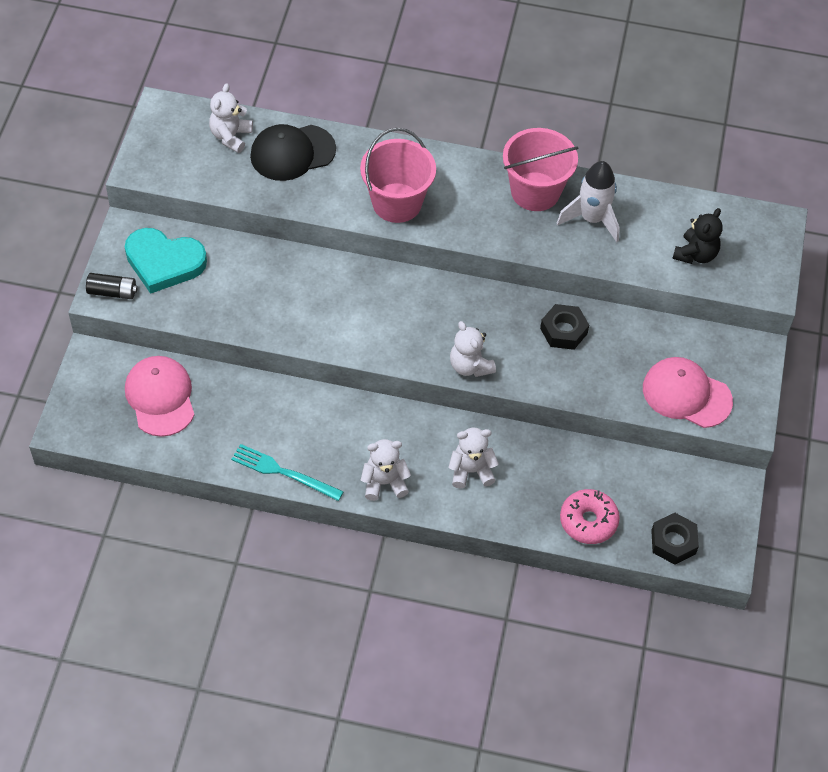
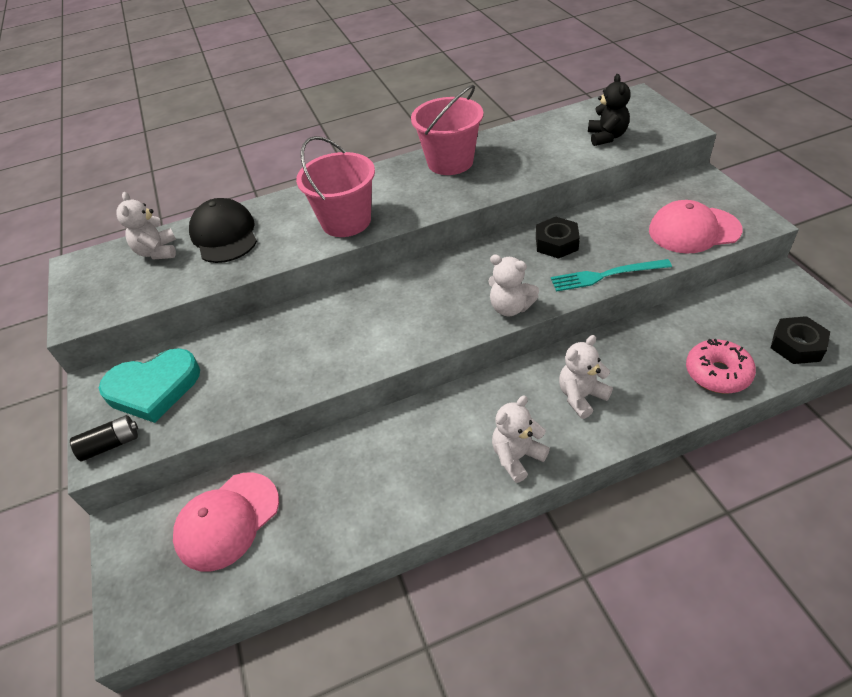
camera: 25 degrees left, 10 degrees down
pink cap [125,356,194,437] -> pink cap turned 90 degrees counterclockwise [173,472,279,571]
turquoise fork [231,444,344,501] -> turquoise fork moved to [551,259,672,292]
black cap [250,124,336,181] -> black cap turned 120 degrees clockwise [189,198,257,263]
white rocket [557,161,620,242] -> none

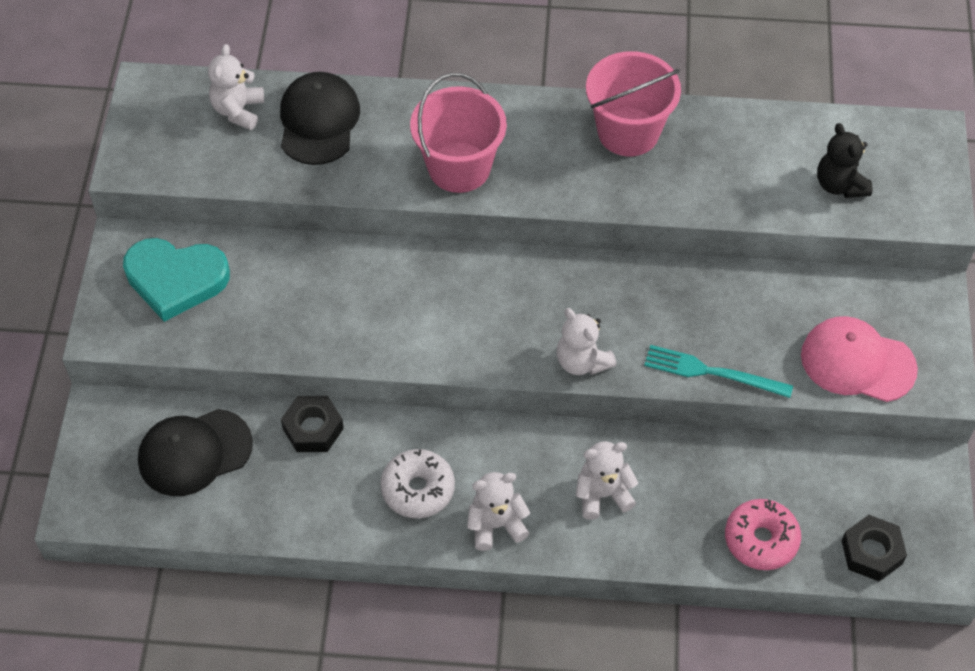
camera: 20 degrees right, 10 degrees up
black battery [70,415,138,461] -> none
pink cap [173,472,279,571] -> black cap [138,409,253,496]
black nut [536,217,580,259] -> black nut moved to [281,396,344,452]
black teddy bear [588,74,631,146] -> black teddy bear turned 135 degrees clockwise [817,123,873,198]
none -> white donut [380,449,455,518]

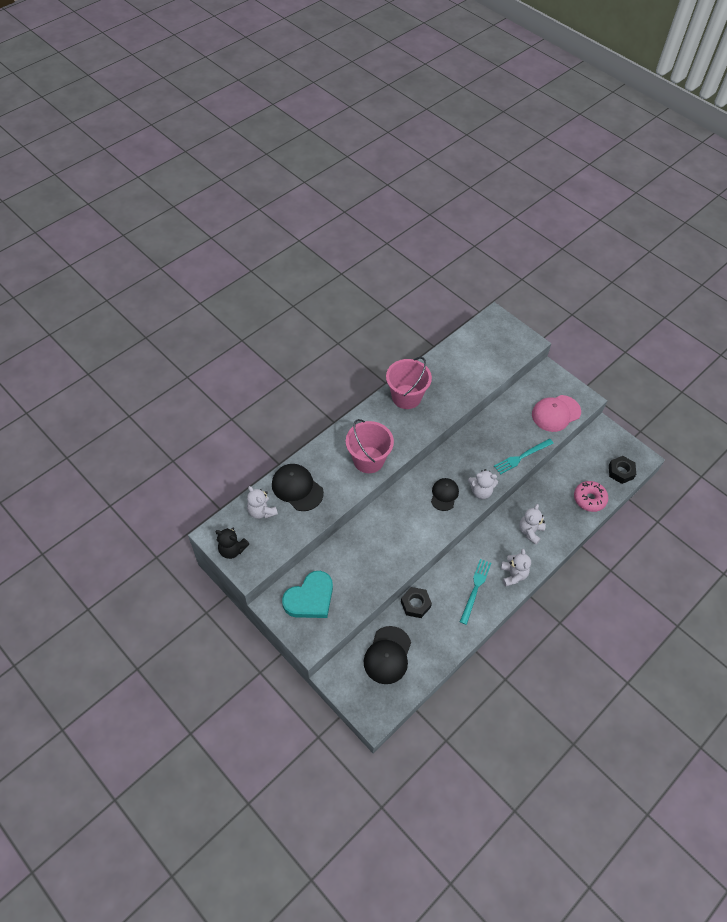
camera: 50 degrees left, 0 degrees up
white donut [380,449,455,518] -> turquoise fork [460,559,491,625]
white teddy bear [467,472,531,551] -> white teddy bear turned 150 degrees clockwise [501,549,531,587]
black teddy bear [817,123,873,198] -> black teddy bear moved to [215,528,249,559]
none -> black cap [431,478,459,511]

